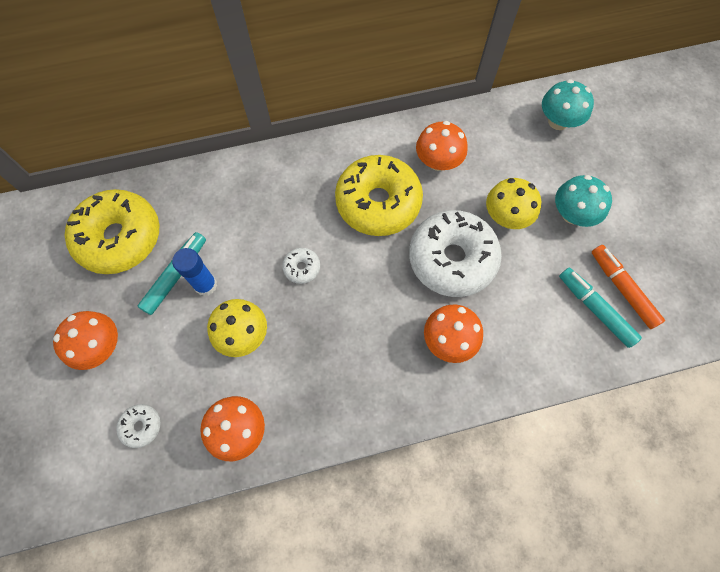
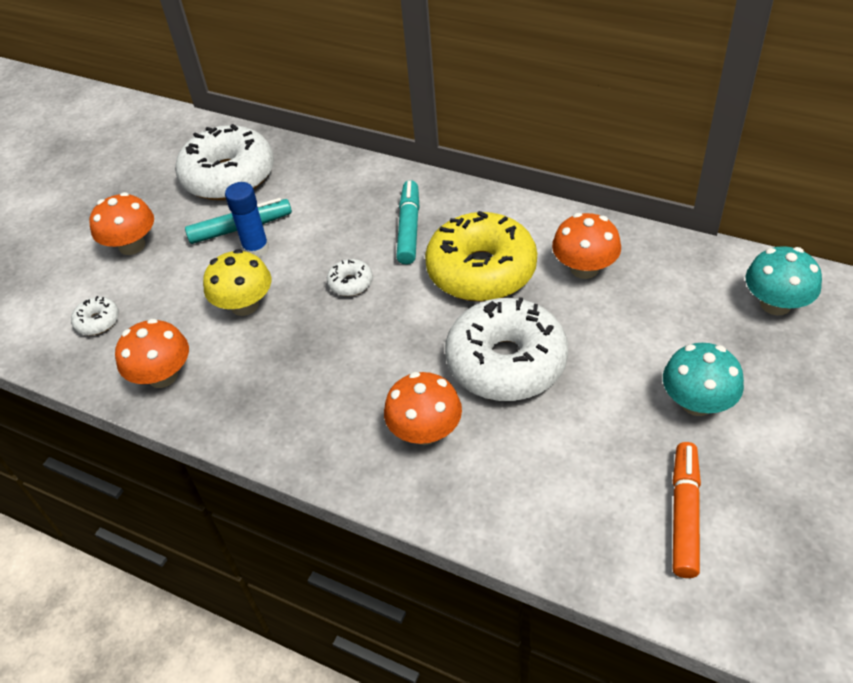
camera: 45 degrees right, 20 degrees down
yellow donut [65,189,159,274] -> white donut [175,124,274,200]
yellow mushroom [486,178,541,229] -> none
turquoise marker [559,268,642,348] -> turquoise marker moved to [396,180,419,265]

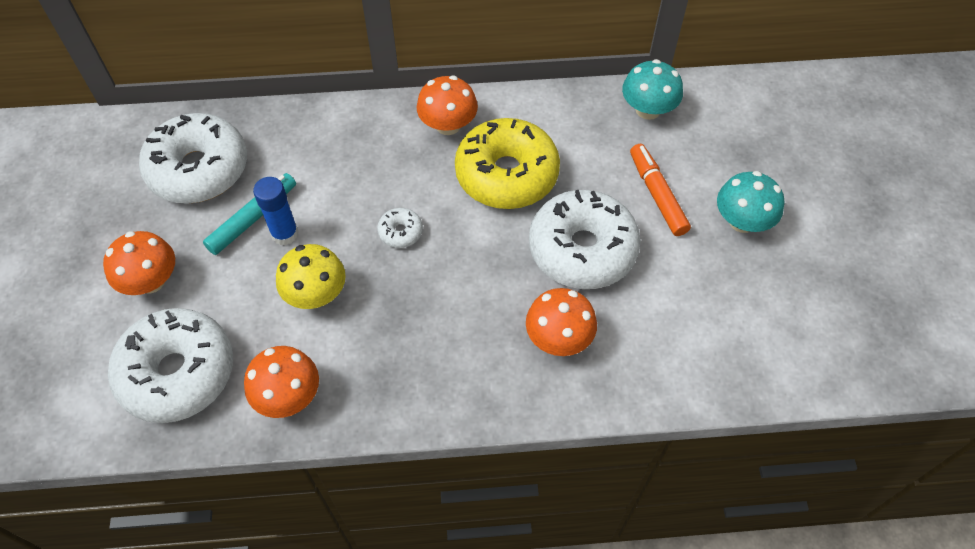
camera: 35 degrees left, 10 degrees up
white donut [71,296,119,335] -> white donut [108,308,233,423], size x2.39
turquoise marker [396,180,419,265] -> none
orange mushroom [552,213,621,279] -> orange mushroom moved to [417,75,478,135]
orange marker [673,442,701,578] -> orange marker moved to [630,144,691,236]
turquoise mushroom [746,246,822,315] -> turquoise mushroom moved to [622,59,683,120]

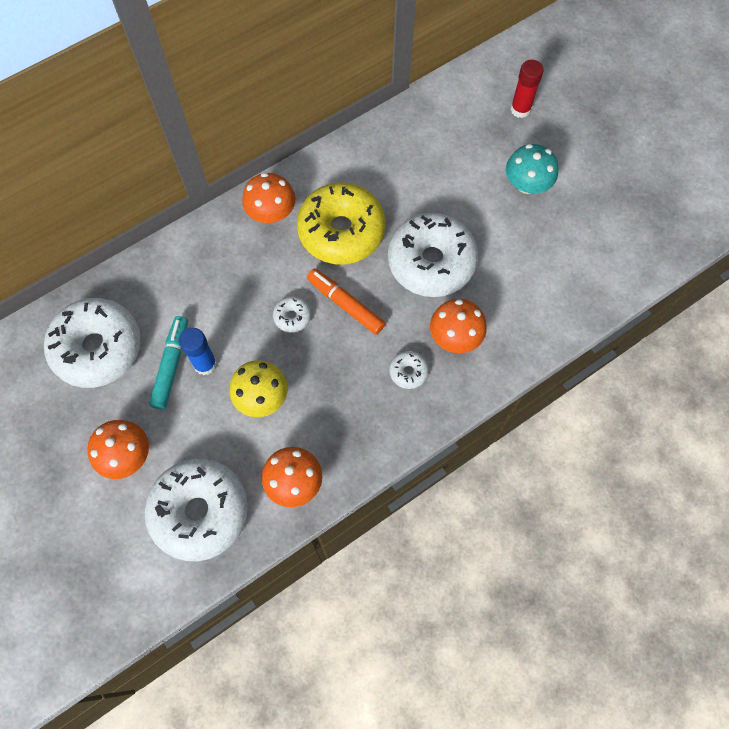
camera: 30 degrees left, 10 degrees up
turquoise mushroom [622,59,683,120] -> none
orange marker [630,144,691,236] -> orange marker moved to [307,269,385,335]
none -> white donut [389,351,429,389]
none -> red glue stick [511,60,544,118]

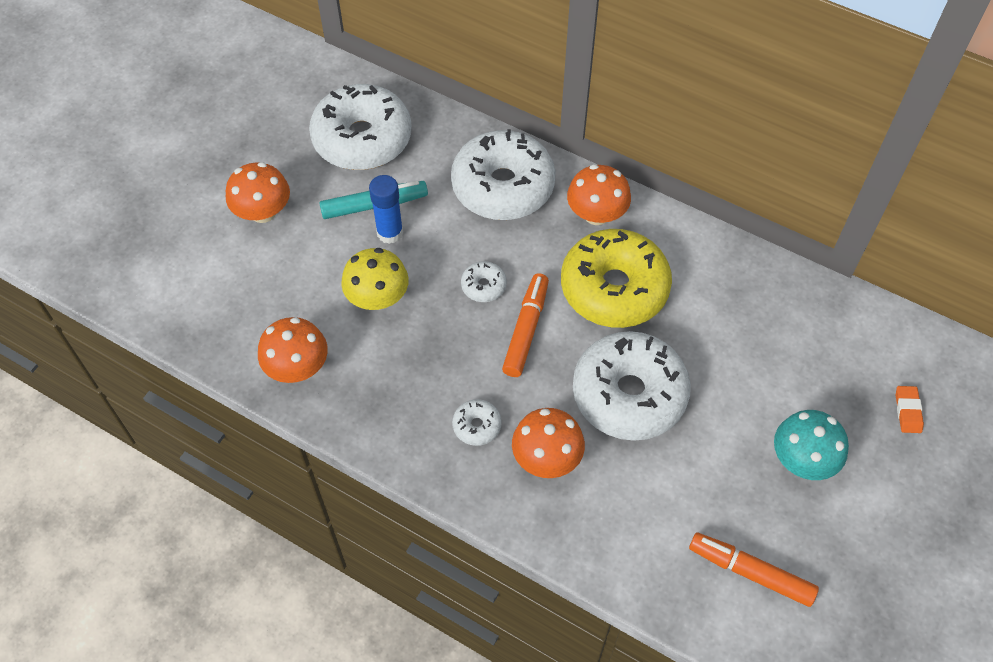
camera: 65 degrees right, 10 degrees down
white donut [144,459,248,561] -> white donut moved to [451,129,555,220]
red glue stick [511,60,544,118] -> orange eraser [896,386,924,433]
none -> orange marker [689,532,819,607]

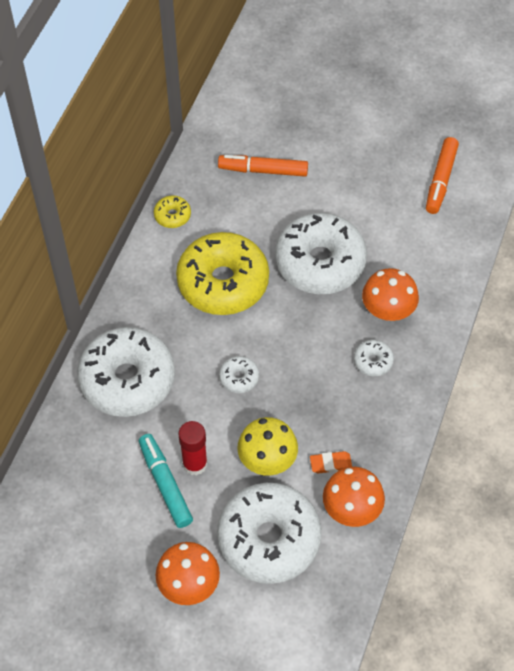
camera: 100 degrees left, 0 degrees up
white donut [309,84,412,170] -> white donut moved to [217,483,321,584]
blue glue stick [369,175,403,244] -> red glue stick [178,421,208,476]
orange marker [502,273,549,377] -> orange marker moved to [218,155,308,177]
orange mushroom [567,164,631,225] -> none
turquoise mushroom [774,410,849,480] -> none
orange eraser [896,386,924,433] -> orange eraser moved to [310,451,352,474]
none -> yellow donut [154,195,191,228]

